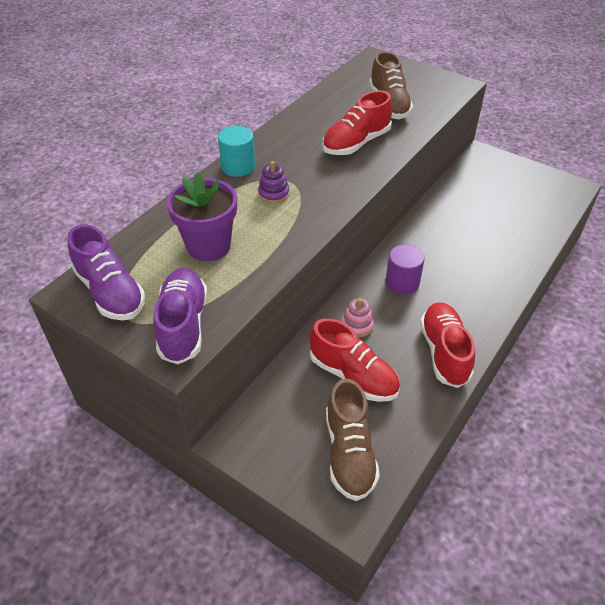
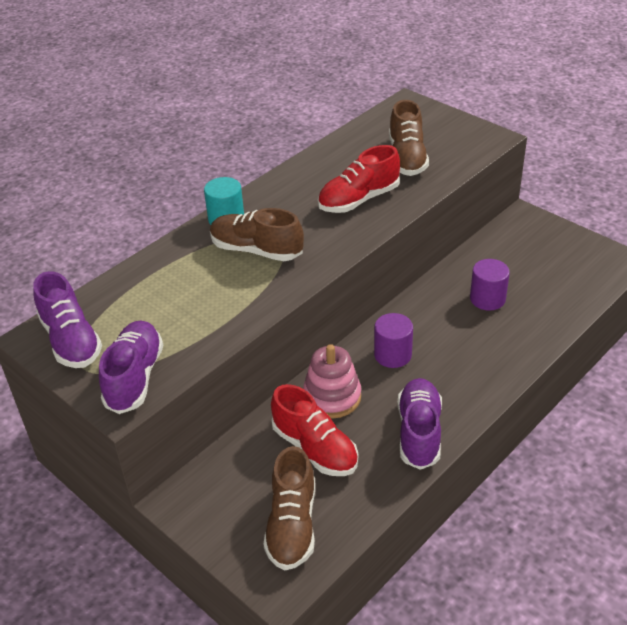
camera: 10 degrees right, 5 degrees down
purple flower pot [167,172,237,262] -> none
purple stacking toy [258,161,289,204] -> brown shoe [210,208,304,261]
pink stacking toy [342,298,374,338] -> pink stacking toy [303,344,361,419], size x1.69
red shoe [420,302,475,388] -> purple shoe [397,378,442,470]
none -> purple cylinder [470,259,510,311]

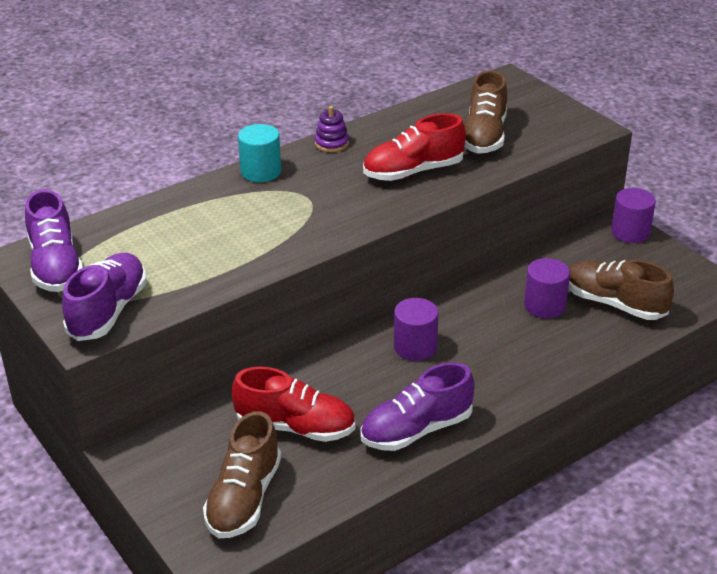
camera: 10 degrees right, 5 degrees down
brown shoe [210,208,304,261] -> brown shoe moved to [568,260,674,320]
red shoe [271,384,358,476] -> red shoe turned 45 degrees counterclockwise [232,367,356,442]
pink stacking toy [303,344,361,419] -> none
purple shoe [397,378,442,470] -> purple shoe turned 135 degrees counterclockwise [360,362,474,451]
none -> purple stacking toy [315,106,349,152]
none -> purple cylinder [611,188,656,243]

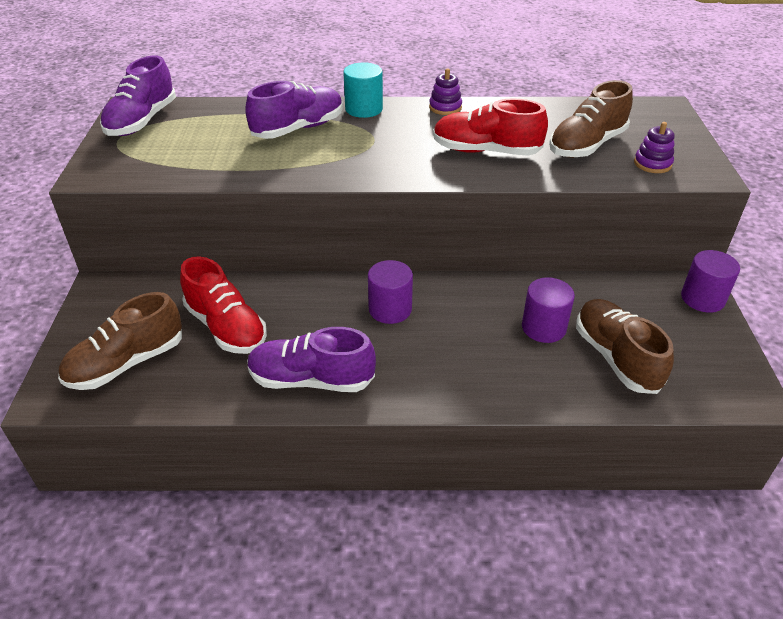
camera: 35 degrees right, 5 degrees up
purple shoe [62,253,147,341] -> purple shoe moved to [245,81,343,139]
none -> purple stacking toy [634,122,675,173]

